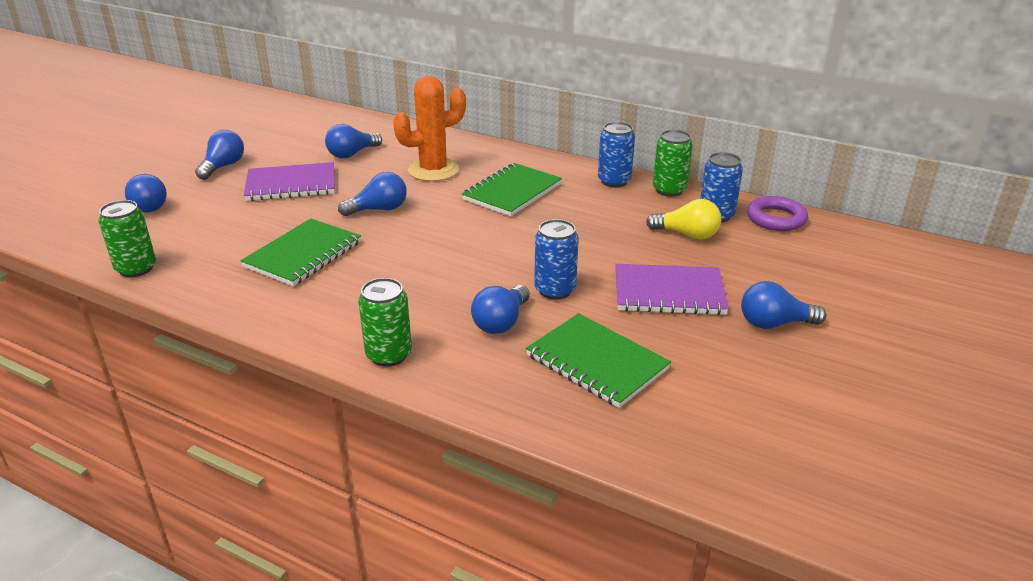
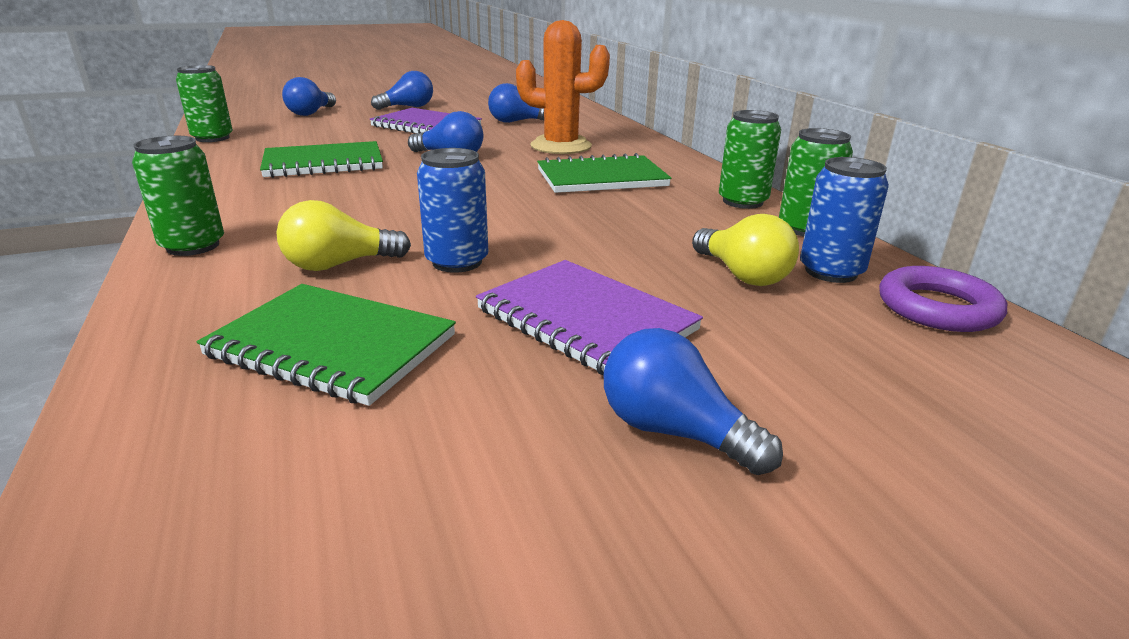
camera: 40 degrees right, 5 degrees down
blue light bulb [471,285,530,334] -> yellow light bulb [277,200,411,271]
green notebook [526,313,671,408] -> green notebook turned 60 degrees counterclockwise [197,284,456,406]
blue can [598,122,635,187] -> green can [719,110,781,209]

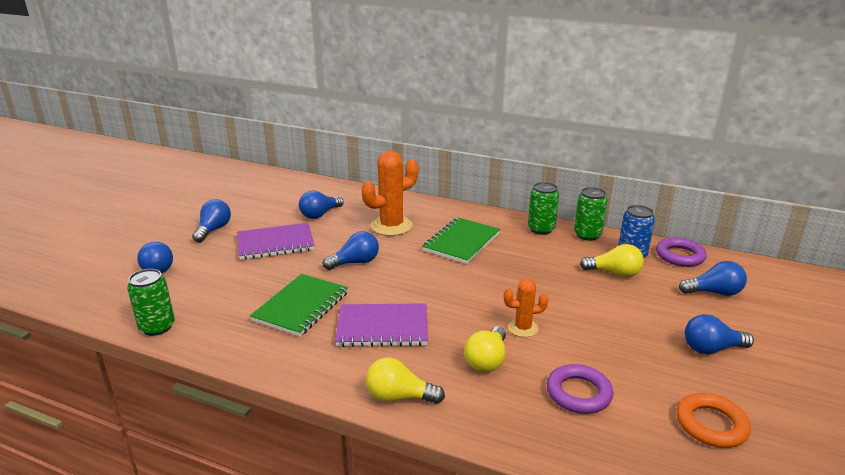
camera: 45 degrees left, 0 degrees up
green can [132,136,224,256] -> yellow light bulb [366,357,445,404]
green notebook [197,284,456,406] -> purple ring [547,364,613,414]
blue can [417,148,488,273] -> orange cactus [504,279,548,337]
purple notebook [476,260,703,375] -> purple notebook moved to [335,303,428,347]
none -> orange ring [677,393,751,448]
none -> blue light bulb [679,261,747,296]

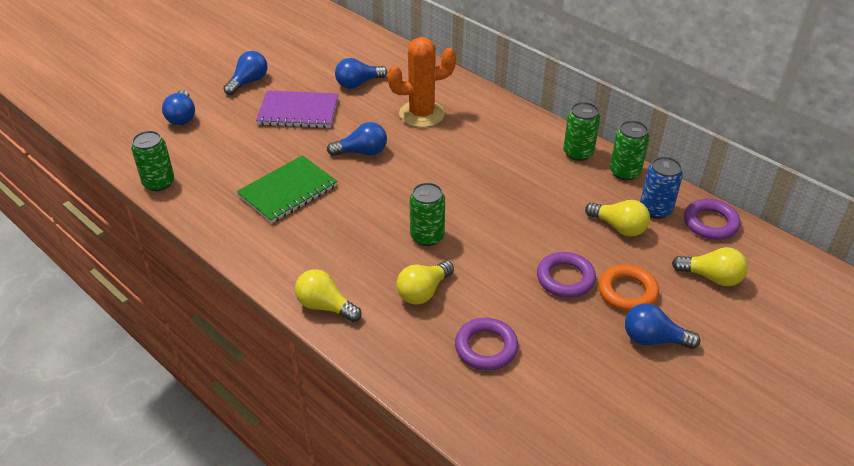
camera: 20 degrees right, 15 degrees up
purple notebook [335,303,428,347] -> none
green notebook [422,217,500,264] -> none
orange cactus [504,279,548,337] -> none
orange ring [677,393,751,448] -> orange ring moved to [599,265,659,312]
blue light bulb [679,261,747,296] -> yellow light bulb [672,247,748,286]
none -> green can [409,182,445,246]
none -> purple ring [537,252,596,298]

